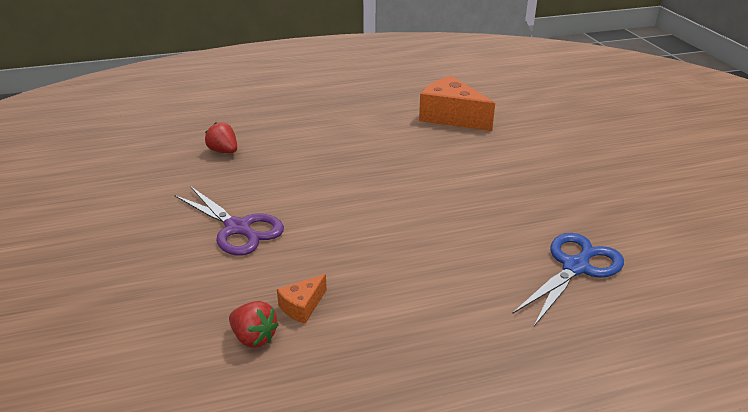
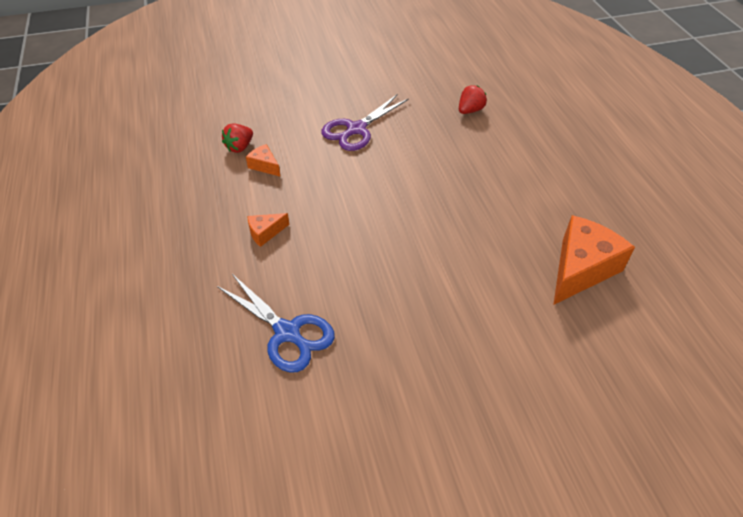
camera: 90 degrees right, 15 degrees up
none -> orange cheese [247,213,289,247]

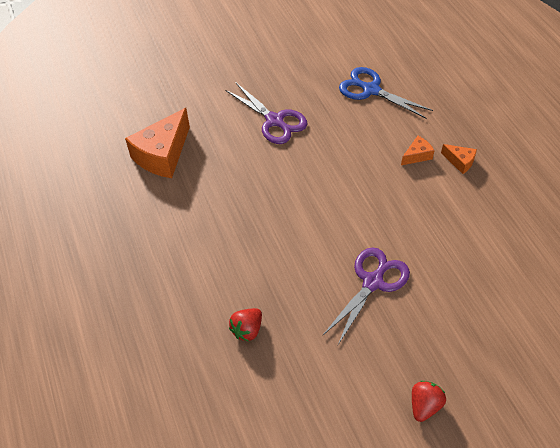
camera: 175 degrees right, 5 degrees up
red strawberry [222,124,253,153] -> red strawberry moved to [412,381,446,422]
orange cheese [246,144,281,177] -> orange cheese moved to [441,144,477,174]
none -> purple scissors [225,83,307,144]

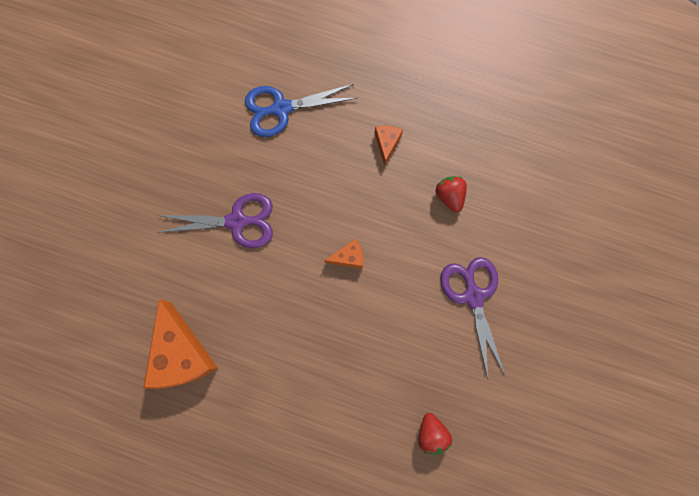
camera: 50 degrees left, 25 degrees up
red strawberry [412,381,446,422] -> red strawberry moved to [436,176,467,212]
orange cheese [441,144,477,174] -> orange cheese moved to [324,239,363,269]

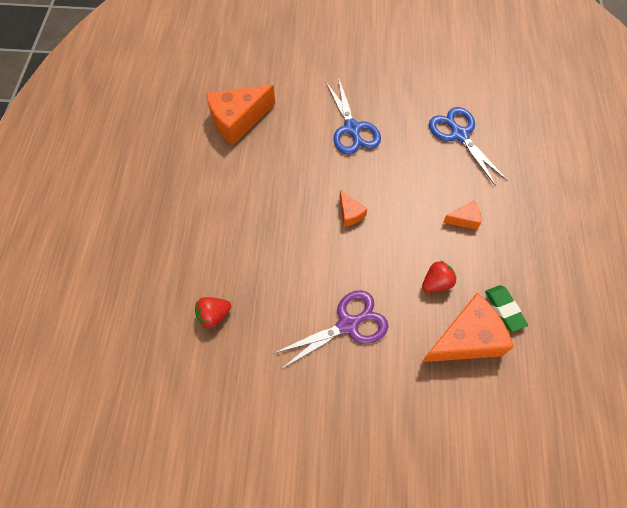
camera: 75 degrees right, 15 degrees down
purple scissors [157,193,273,248] -> blue scissors [326,80,381,154]
none -> orange cheese [422,293,514,362]
none -> green eraser [485,285,528,332]

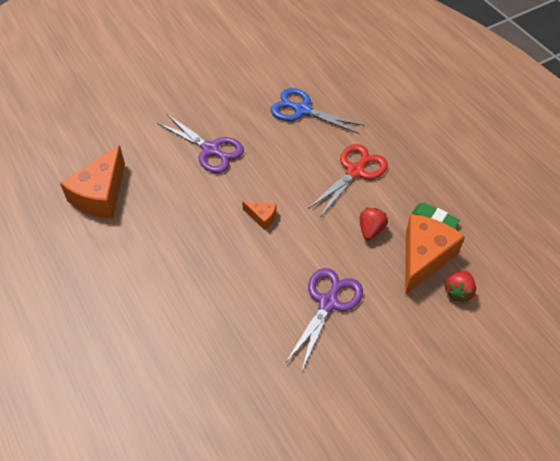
camera: 35 degrees left, 10 degrees down
red strawberry [195,297,231,328] -> red strawberry moved to [445,271,476,301]
blue scissors [326,80,381,154] -> purple scissors [157,114,244,173]
orange cheese [443,201,481,230] -> red scissors [308,144,388,216]

